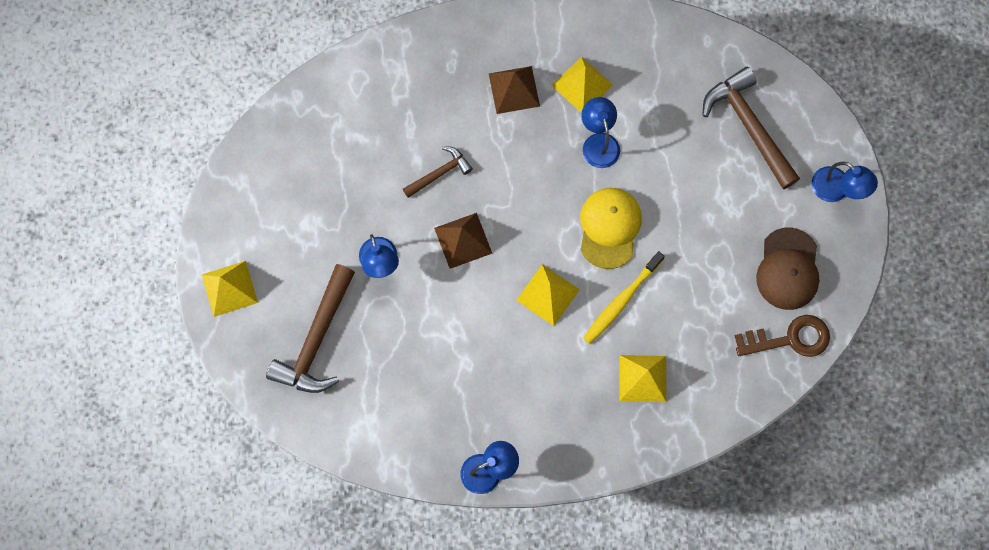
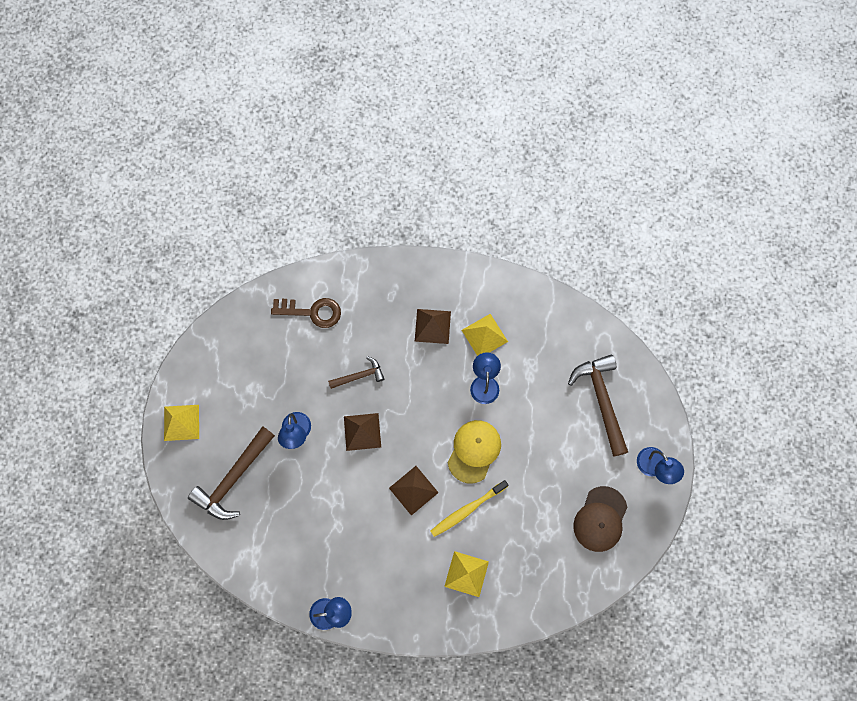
camera: 15 degrees right, 0 degrees up
yellow pyramid [516,264,580,326] -> brown pyramid [389,466,439,516]
brown key [735,315,830,357] -> brown key moved to [271,298,341,328]

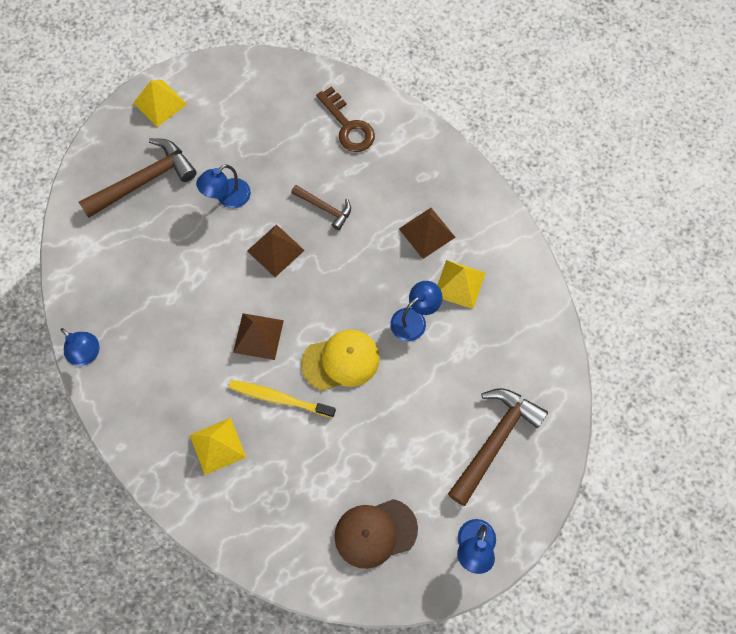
camera: 50 degrees right, 5 degrees down
brown hammer [188,426,275,520] -> brown hammer turned 150 degrees clockwise [79,138,197,218]

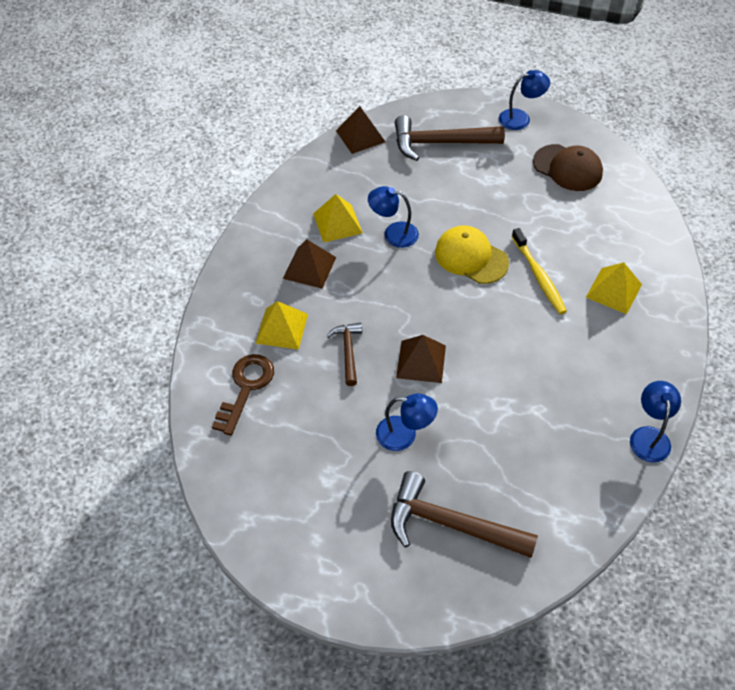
camera: 125 degrees left, 15 degrees down
yellow pyramid [133,80,187,127] -> yellow pyramid moved to [255,301,308,350]
brown pyramid [233,313,284,360] -> brown pyramid moved to [336,106,385,154]

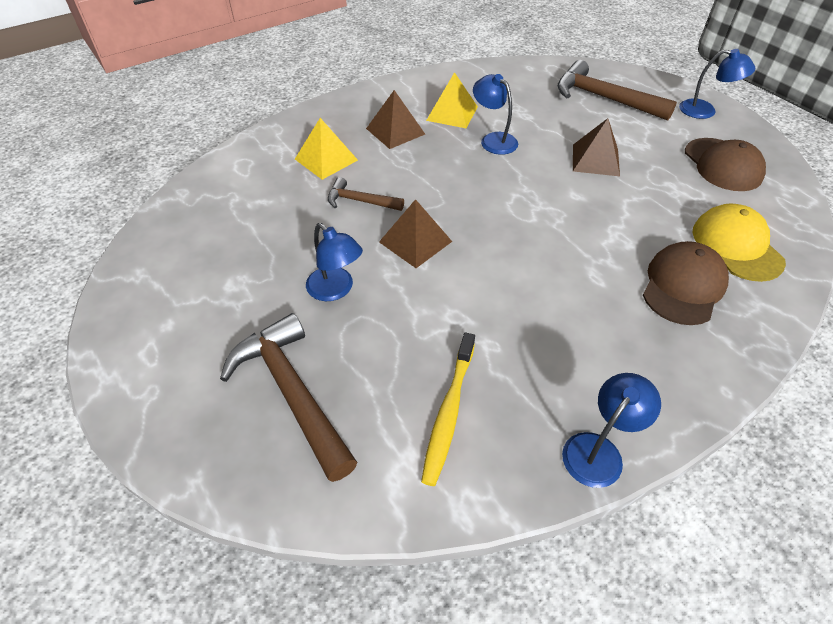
camera: 35 degrees right, 5 degrees down
brown key [212,354,274,436] -> none
brown hammer [327,323,362,386] -> brown hammer turned 105 degrees counterclockwise [328,177,404,211]
brown pyramid [336,106,385,154] -> brown pyramid moved to [573,118,620,176]
yellow cap [435,225,509,284] -> yellow cap moved to [692,204,786,282]
yellow toothbrush [512,228,567,314] -> yellow toothbrush moved to [421,333,475,486]
yellow pyramid [586,262,642,314] -> brown cap [643,241,729,325]

